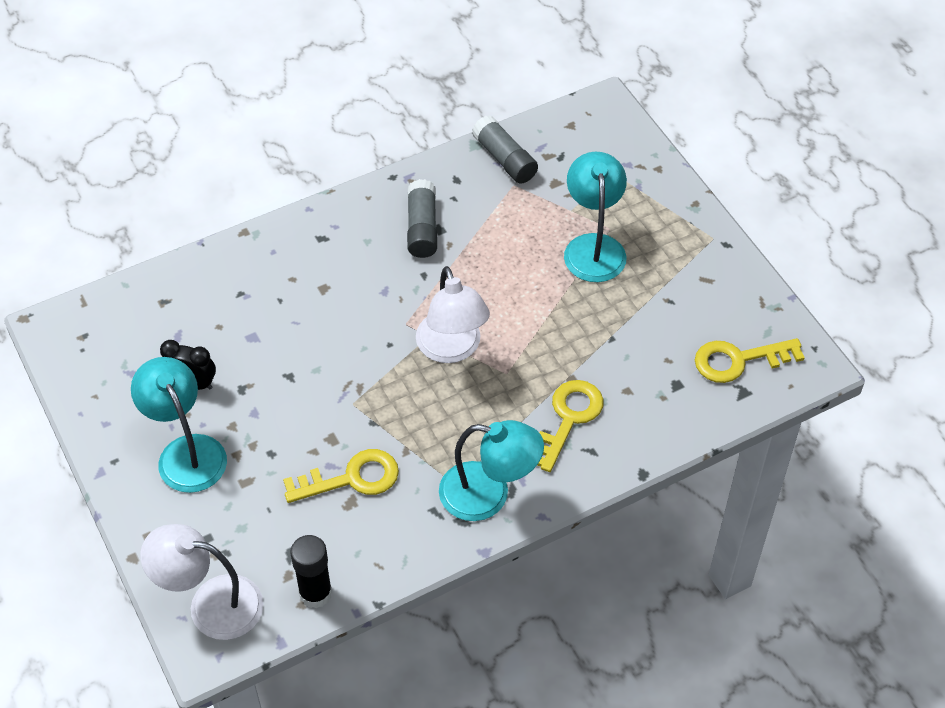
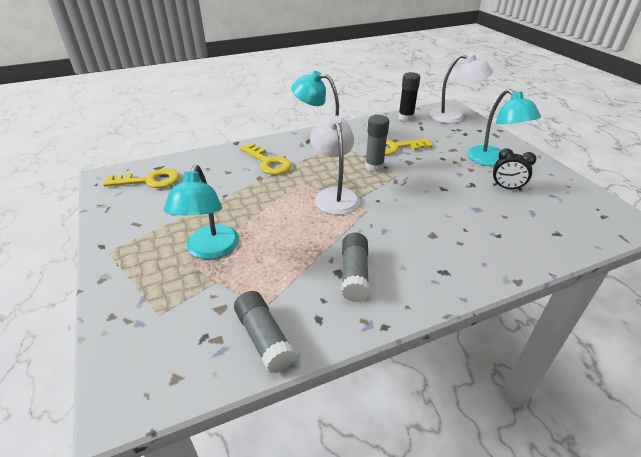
camera: 175 degrees left, 15 degrees down
yellow key [538,380,603,472] -> yellow key turned 75 degrees counterclockwise [240,143,291,175]
none -> grey glue stick [365,115,389,172]

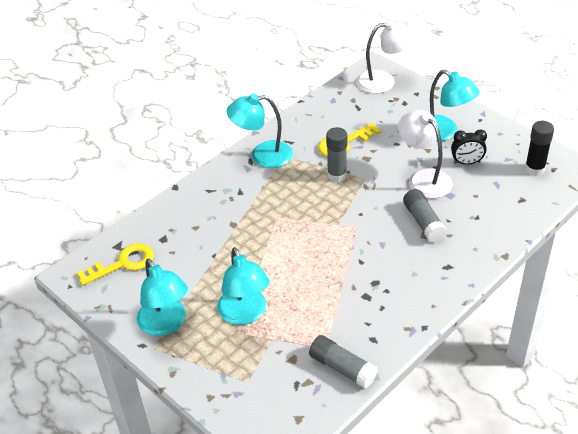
camera: 20 degrees left, 5 degrees up
yellow key [240,143,291,175] -> none
white lamp [310,115,360,215] -> white lamp moved to [398,110,453,198]
grey glue stick [342,233,369,302] -> grey glue stick moved to [403,189,447,242]
black glue stick [398,72,420,121] -> black glue stick moved to [525,121,554,176]
none -> turquoise lamp [137,258,188,336]

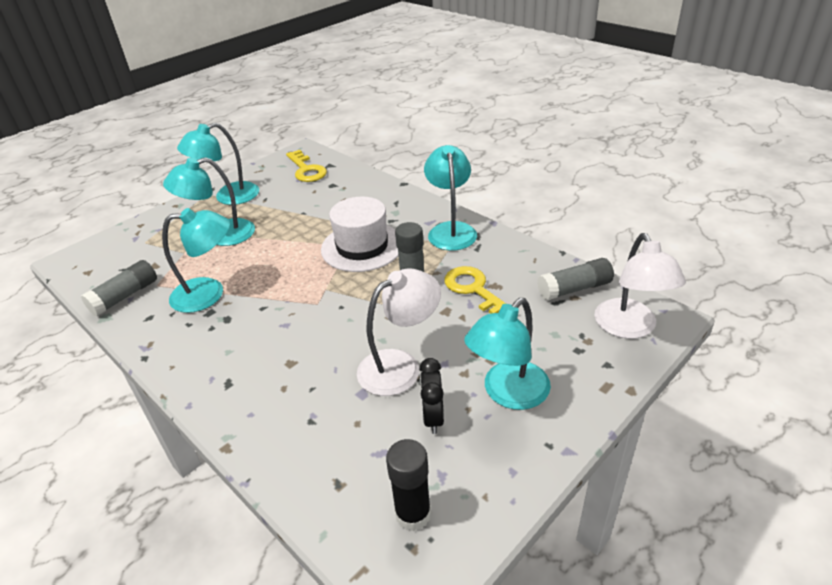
camera: 90 degrees right, 5 degrees down
grey glue stick [403,189,447,242] -> grey glue stick moved to [537,258,614,301]
none -> turquoise lamp [162,208,230,313]
none -> white hat [321,197,398,272]

